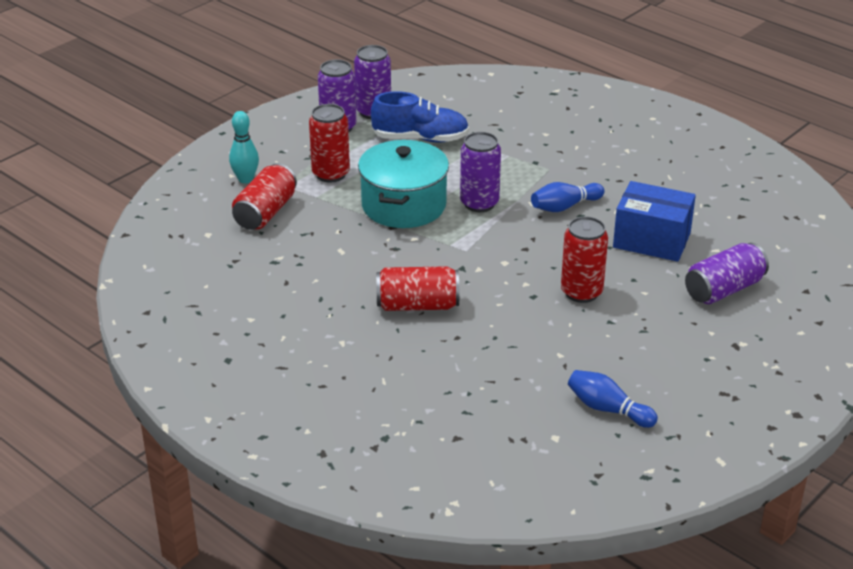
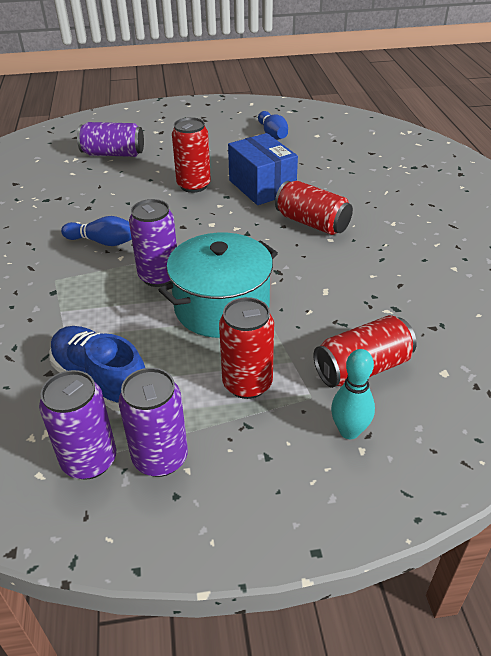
camera: 140 degrees left, 5 degrees up
blue box [613,181,696,262] -> blue box moved to [228,133,298,205]

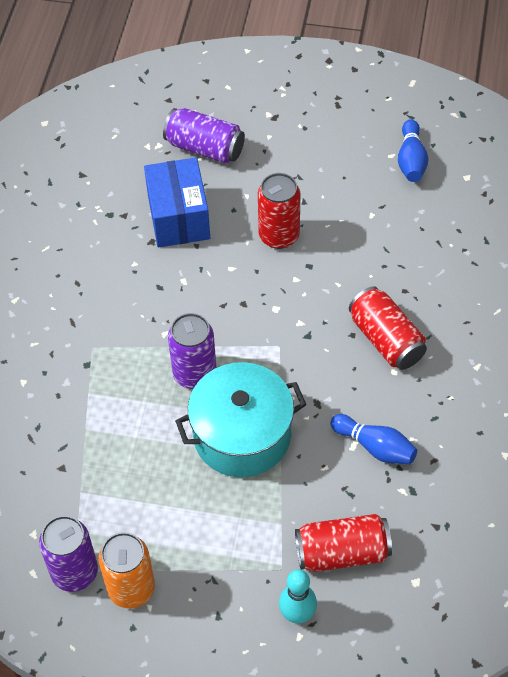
camera: 20 degrees right, 15 degrees up
blue shoe [49,326,145,411] -> none
blue bowling pin [61,216,132,246] -> blue bowling pin moved to [330,414,417,464]
purple can [118,368,188,477] -> orange can [98,532,155,609]
red can [219,297,274,399] -> none
blue box [228,133,298,205] -> blue box moved to [144,158,210,248]

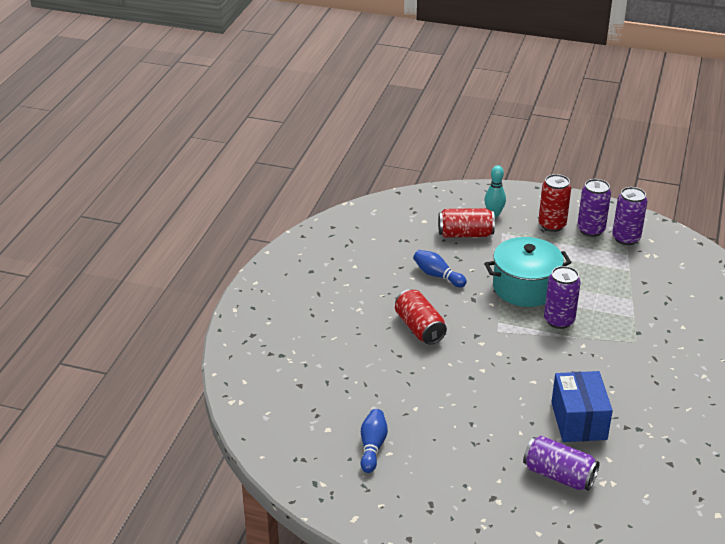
camera: 175 degrees left, 20 degrees down
orange can [98,532,155,609] -> purple can [577,179,611,237]
red can [258,173,300,249] -> red can moved to [539,174,571,232]

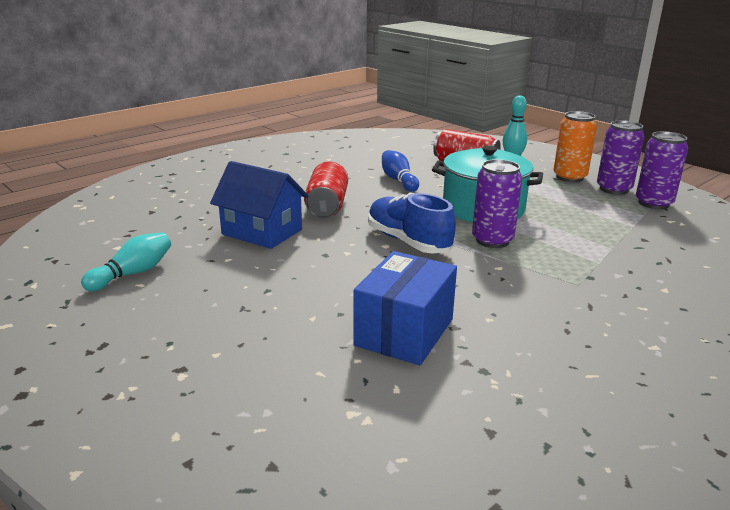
camera: 30 degrees right, 10 degrees down
blue bowling pin [361,409,388,473] -> turquoise bowling pin [81,232,171,291]
purple can [523,436,600,491] -> none
red can [539,174,571,232] -> orange can [554,111,597,182]
none -> blue house [210,161,308,249]
none -> blue shoe [368,193,456,254]

